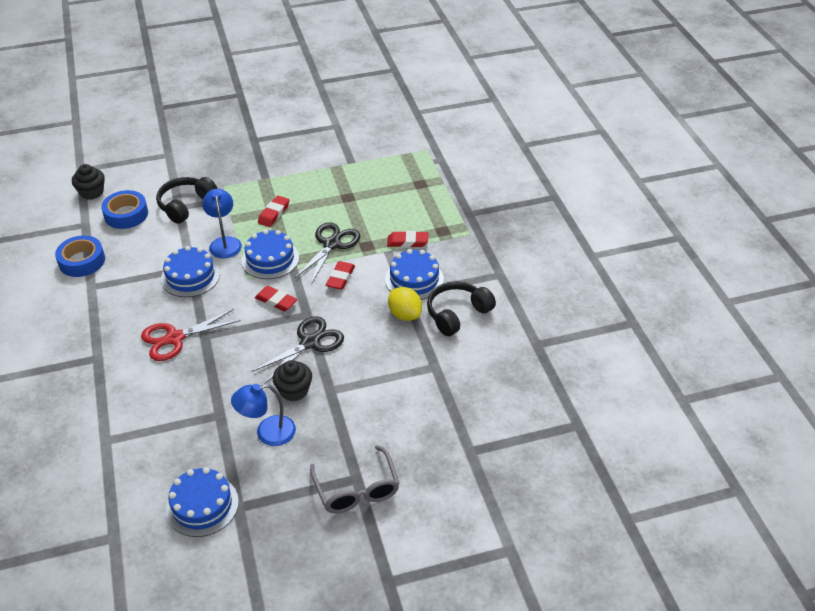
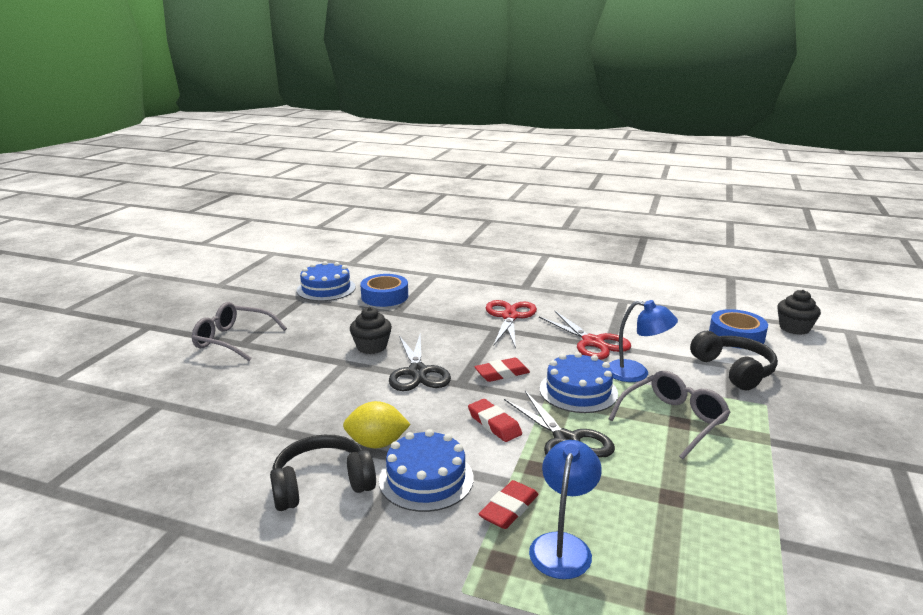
camera: 125 degrees right, 20 degrees down
blue tape [55,235,105,277] -> blue tape moved to [360,274,408,307]
blue cake [161,246,220,297] -> red scissors [539,311,631,360]
blue lamp [231,384,296,446] -> blue lamp moved to [529,440,602,579]
red eraser [258,196,289,227] -> grey glasses [609,371,731,459]
black headphones [427,281,496,336] -> black headphones turned 105 degrees counterclockwise [270,435,376,511]

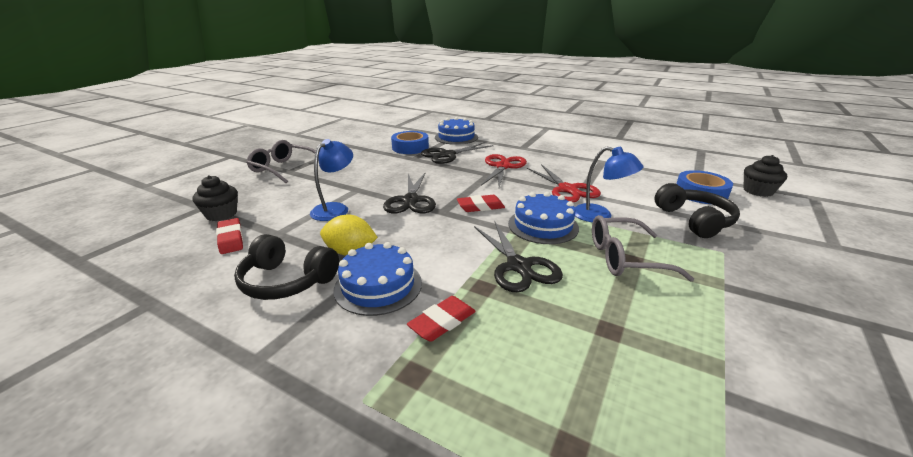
camera: 10 degrees right, 5 degrees up
black headphones [270,435,376,511] -> black headphones turned 150 degrees counterclockwise [234,234,339,300]
blue cake [297,261,356,301] -> blue cake moved to [435,117,478,145]
black cupcake [350,307,392,354] -> black cupcake moved to [193,175,238,221]
red eraser [468,399,522,442] -> red eraser moved to [216,218,243,254]
blue lamp [529,440,602,579] -> blue lamp moved to [310,139,353,221]
grey glasses [609,371,731,459] -> grey glasses turned 150 degrees counterclockwise [592,215,694,282]
none -> black scissors [421,142,493,164]

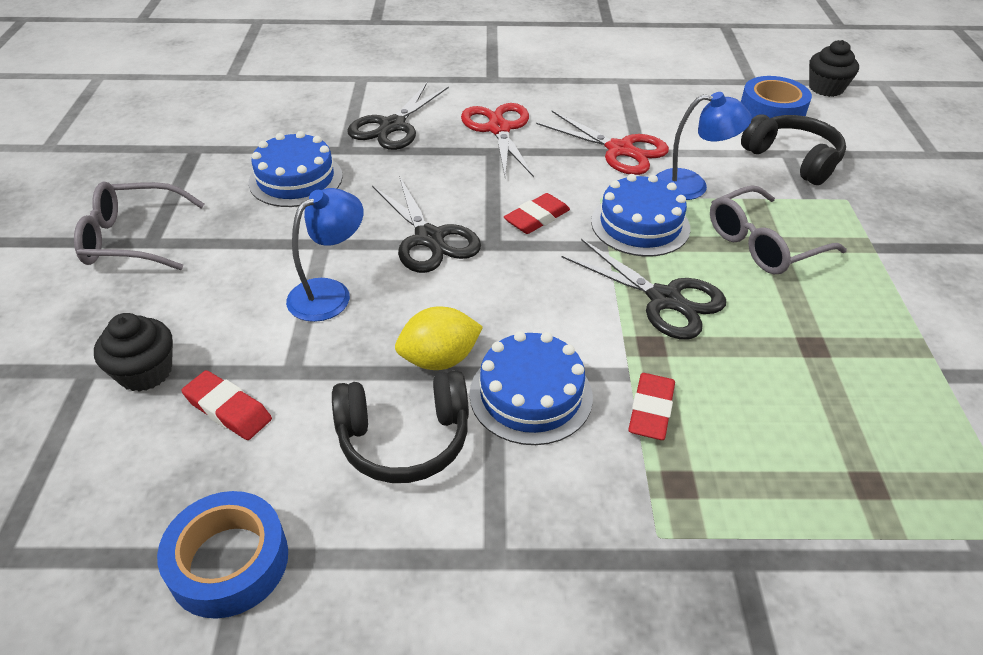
camera: 30 degrees left, 15 degrees up
blue lamp [310,139,353,221] -> blue lamp turned 45 degrees clockwise [286,188,363,322]
blue tape [391,131,429,154] -> blue tape moved to [157,491,288,619]
blue cake [435,117,478,145] -> blue cake moved to [248,131,343,207]

